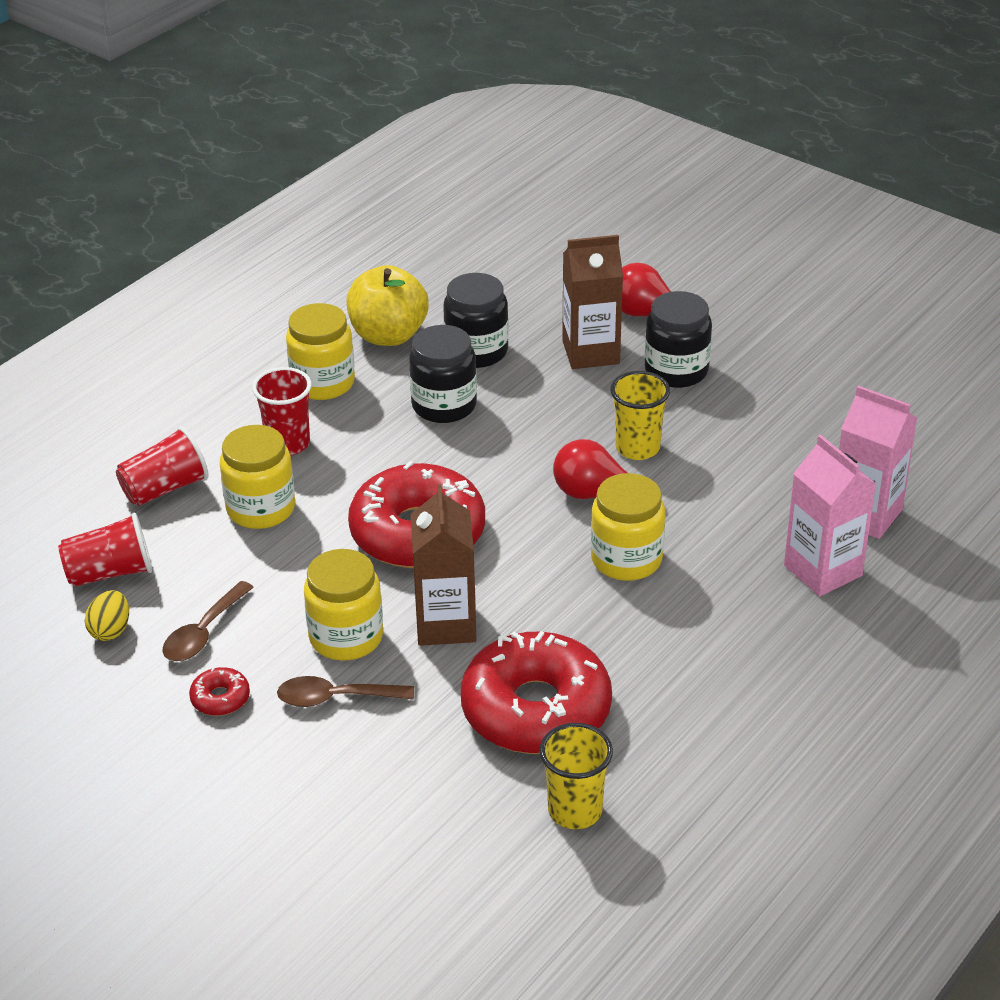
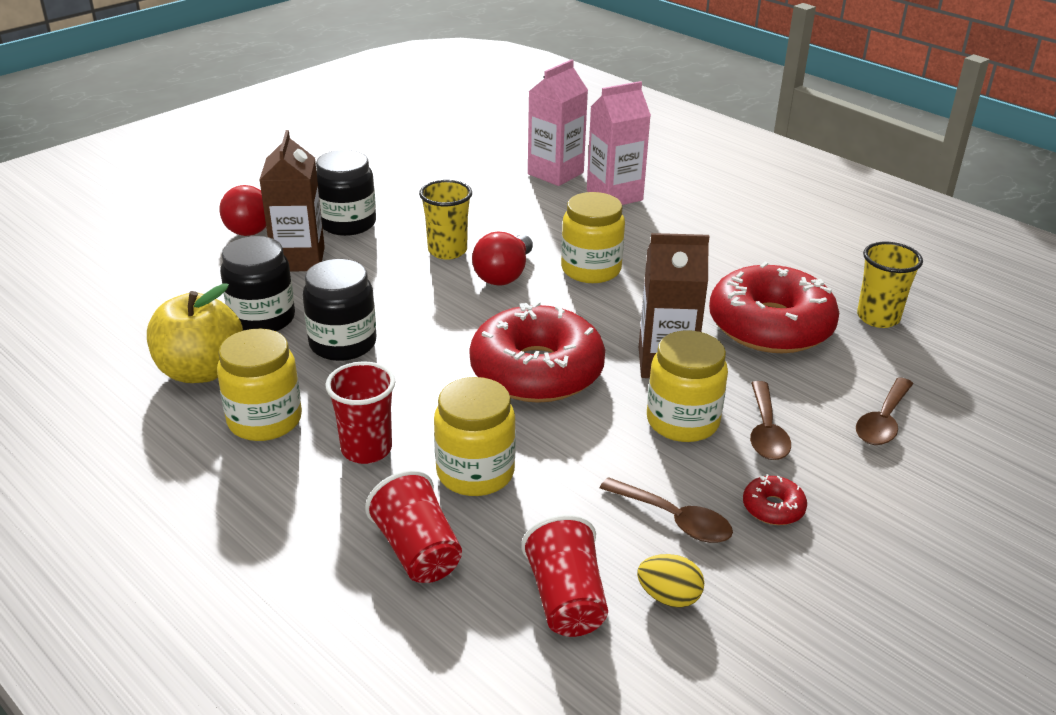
camera: 85 degrees left, 5 degrees down
none -> brown spoon [856,377,913,445]

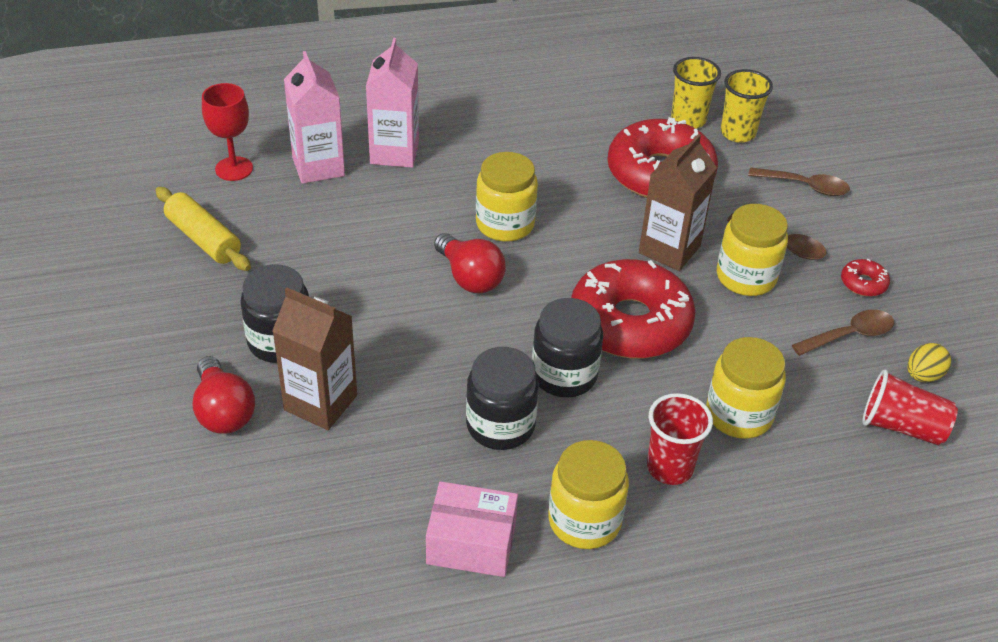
camera: 60 degrees left, 10 degrees up
yellow apple [147,283,243,383] -> pink box [426,481,518,577]
black jar [220,236,295,331] -> black jar moved to [532,298,603,398]
red cup [365,470,462,583] -> none
yellow cup [419,180,472,259] -> yellow cup moved to [721,69,773,143]
brown spoon [856,377,913,445] -> brown spoon turned 45 degrees counterclockwise [748,167,850,196]
none -> yellow rolling pin [156,187,251,271]
none -> red goblet [202,83,253,181]

